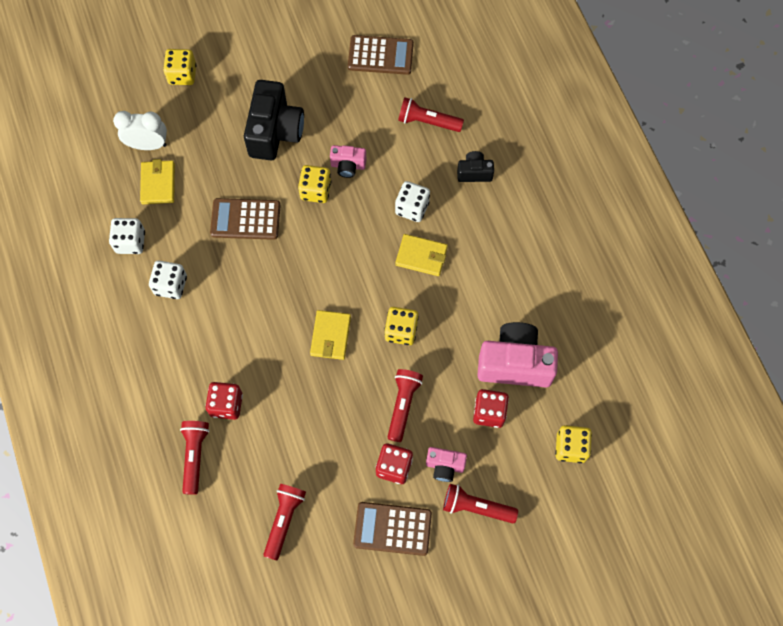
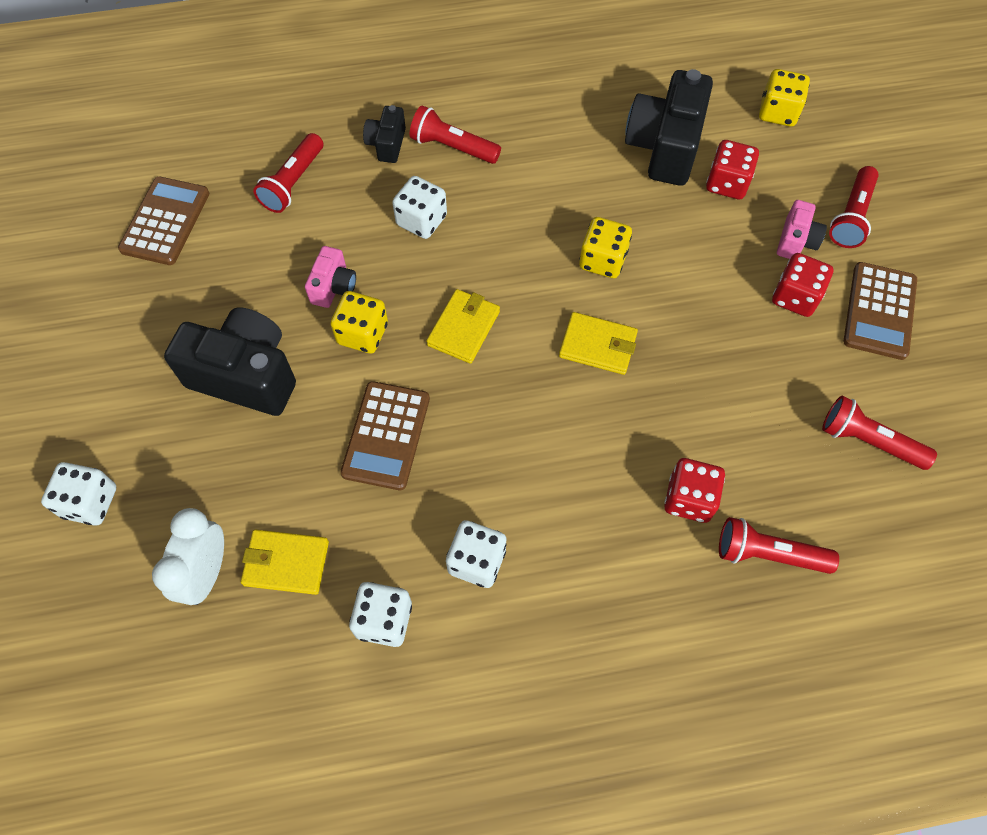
camera: 80 degrees left, 5 degrees down
yellow dice [163,49,196,85] -> white dice [41,462,116,525]
red flashlight [388,369,423,442] -> red flashlight moved to [410,105,501,164]
yellow wallet [395,234,448,276] -> yellow wallet moved to [426,289,500,364]
pink camera [477,322,558,388] -> black camera [625,69,713,186]

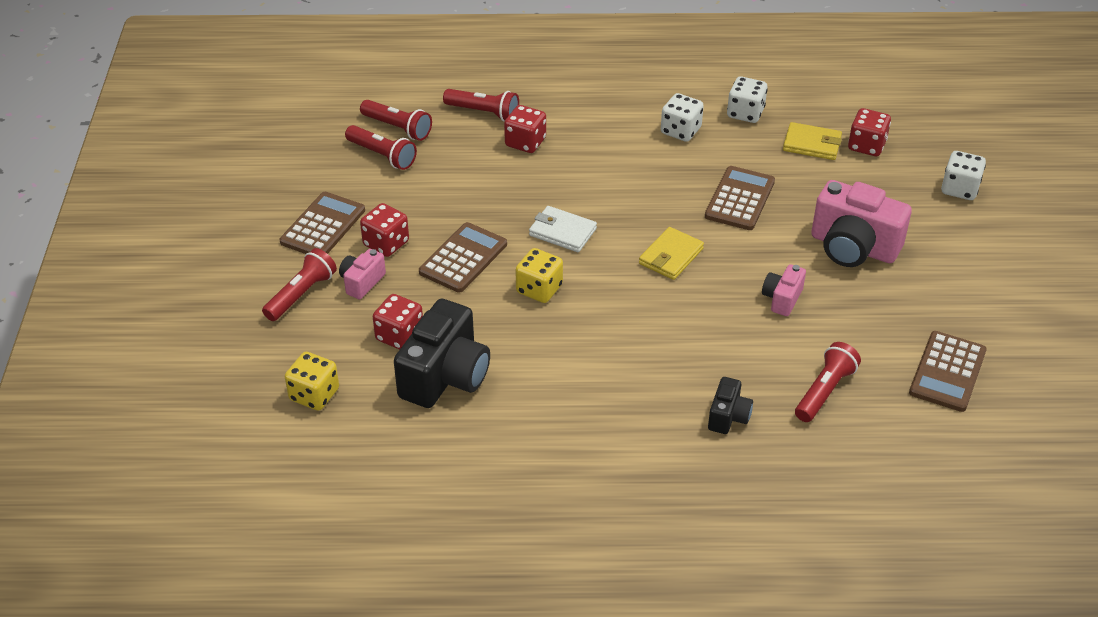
camera: 170 degrees left, 20 degrees down
white clock [152,508,224,605] -> red dice [848,108,891,156]
black camera [164,307,296,416] -> pink camera [811,180,912,267]
yellow dice [330,291,388,354] -> none
white dice [392,176,447,239] -> none
red flashlight [410,105,501,164] -> red flashlight moved to [360,100,432,141]
yellow wallet [559,312,638,375] -> white wallet [529,206,597,252]
none -> brown calculator [419,222,507,293]

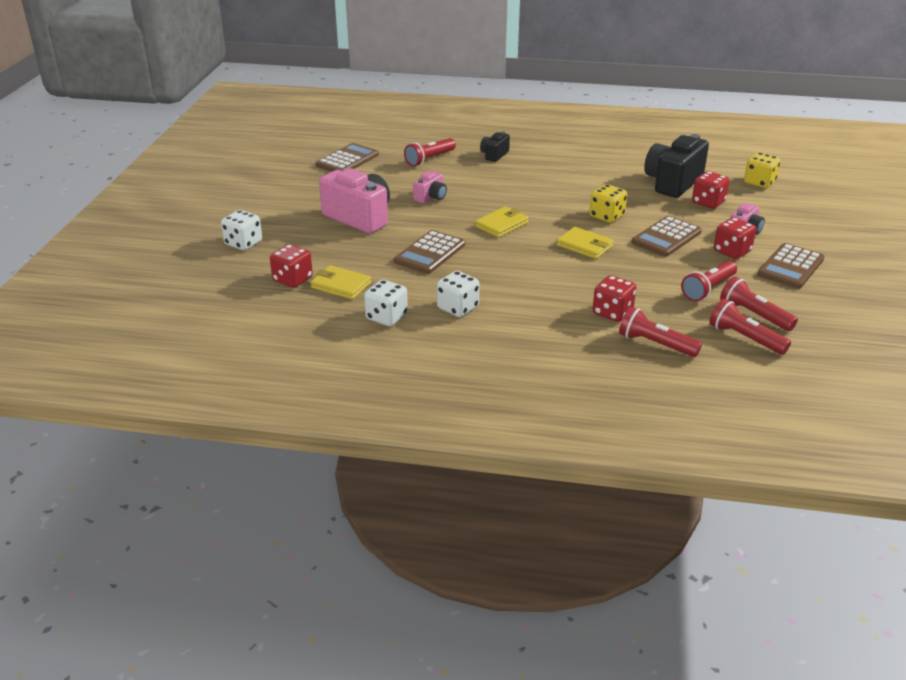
camera: 170 degrees left, 10 degrees down
red flashlight [262,248,337,321] -> red flashlight moved to [681,261,737,302]
white wallet [529,206,597,252] -> yellow wallet [557,227,614,259]

